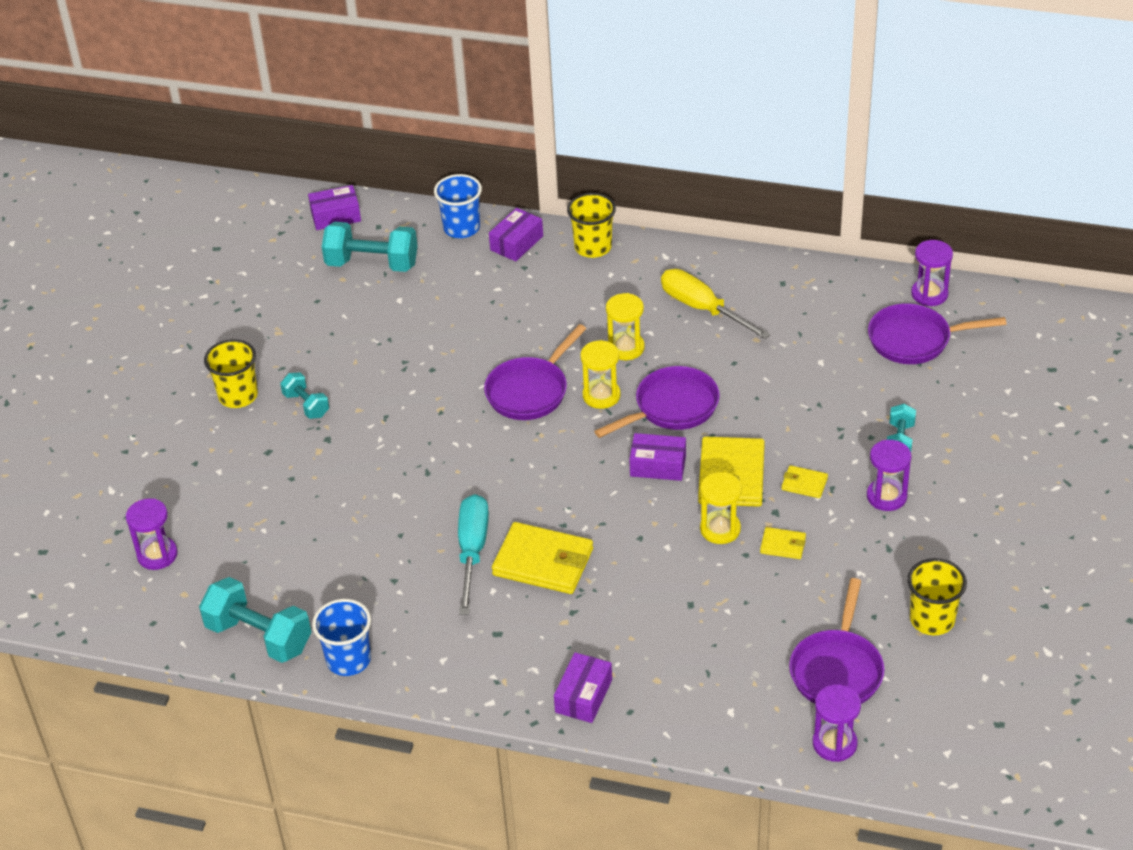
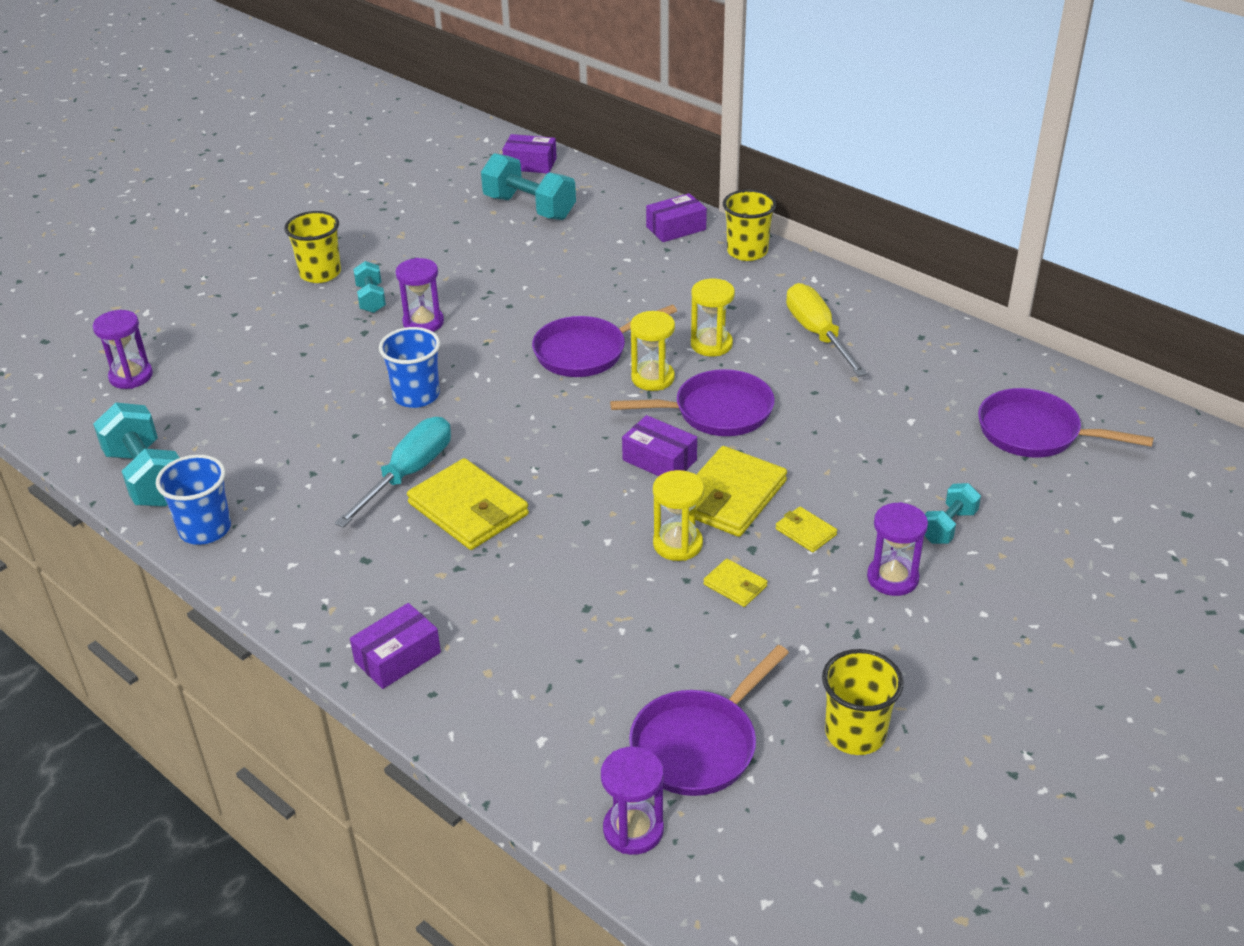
camera: 25 degrees right, 5 degrees down
blue cup [434,174,482,238] -> blue cup moved to [379,327,440,408]
purple hourglass [911,240,953,306] -> purple hourglass moved to [395,258,444,332]

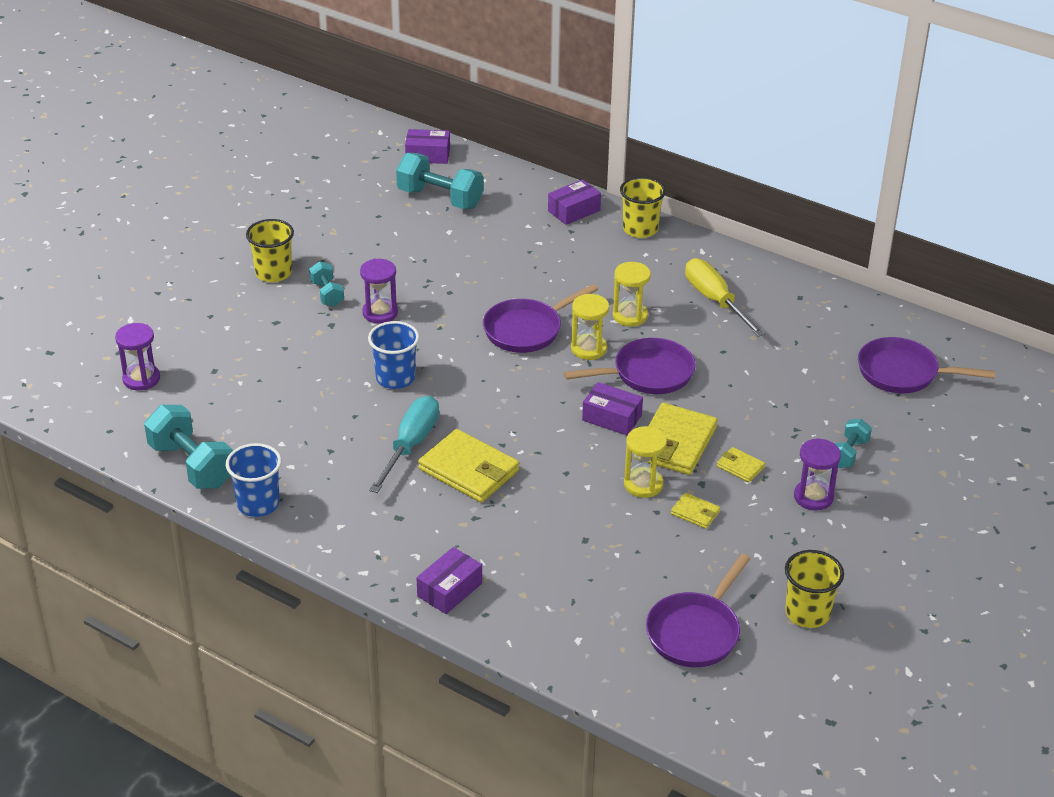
camera: 10 degrees left, 0 degrees up
purple hourglass [601,747,664,855] -> none

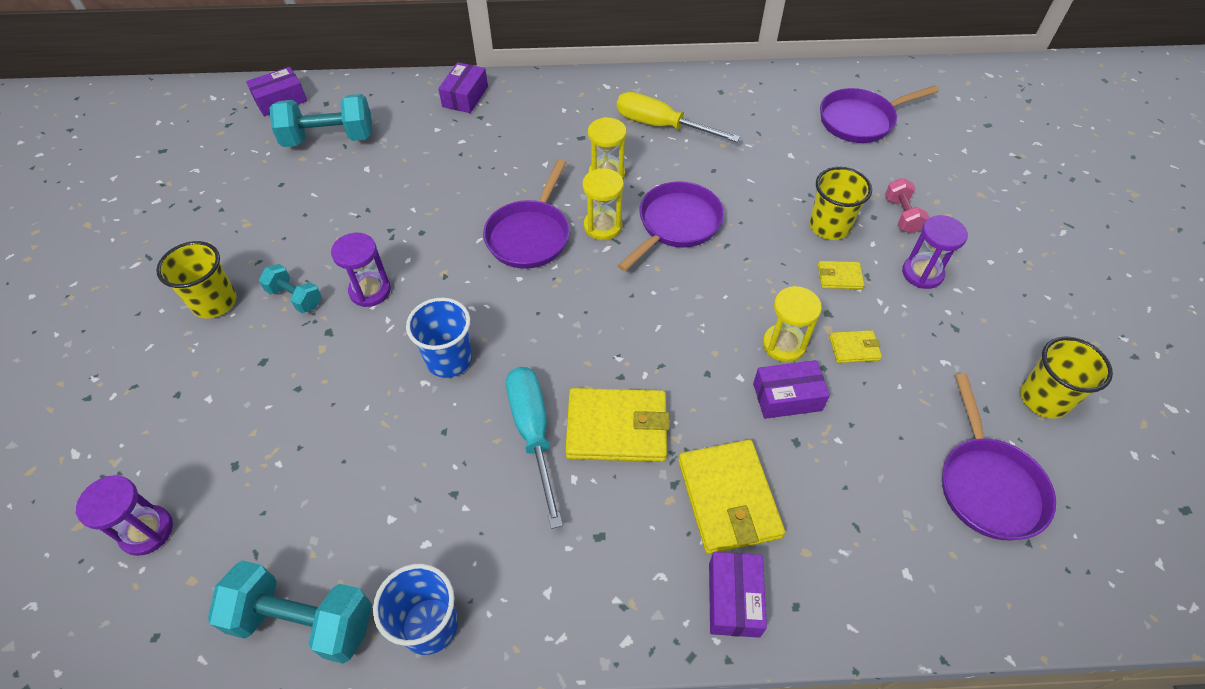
camera: 35 degrees left, 15 degrees up
purple box [582,382,643,435] -> purple box moved to [753,360,830,419]
yellow cup [620,177,666,238] -> yellow cup moved to [810,167,872,240]
yellow wallet [634,403,718,475] -> yellow wallet moved to [678,440,785,554]
turquoise dumbbell [834,419,872,468] -> pink dumbbell [885,178,929,234]

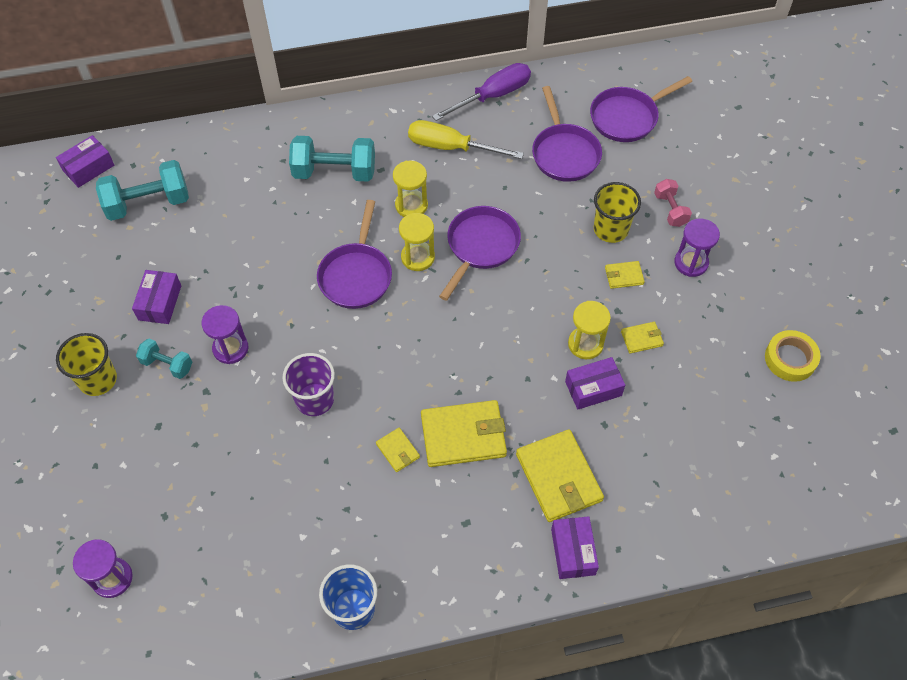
camera: 10 degrees left, 5 degrees up
turquoise dumbbell [208,560,372,664] -> turquoise dumbbell moved to [289,136,375,182]
blue cup [406,298,472,378] -> purple cup [283,353,335,416]
purple box [438,62,488,113] -> purple box moved to [132,270,181,324]
turquoise screwdriver [506,367,563,529] -> yellow wallet [376,428,420,472]
purple pan [942,373,1056,540] -> purple pan moved to [532,86,602,182]
yellow cup [1020,336,1113,419] -> yellow tape [765,330,821,382]
none -> purple screwdriver [432,63,531,121]

